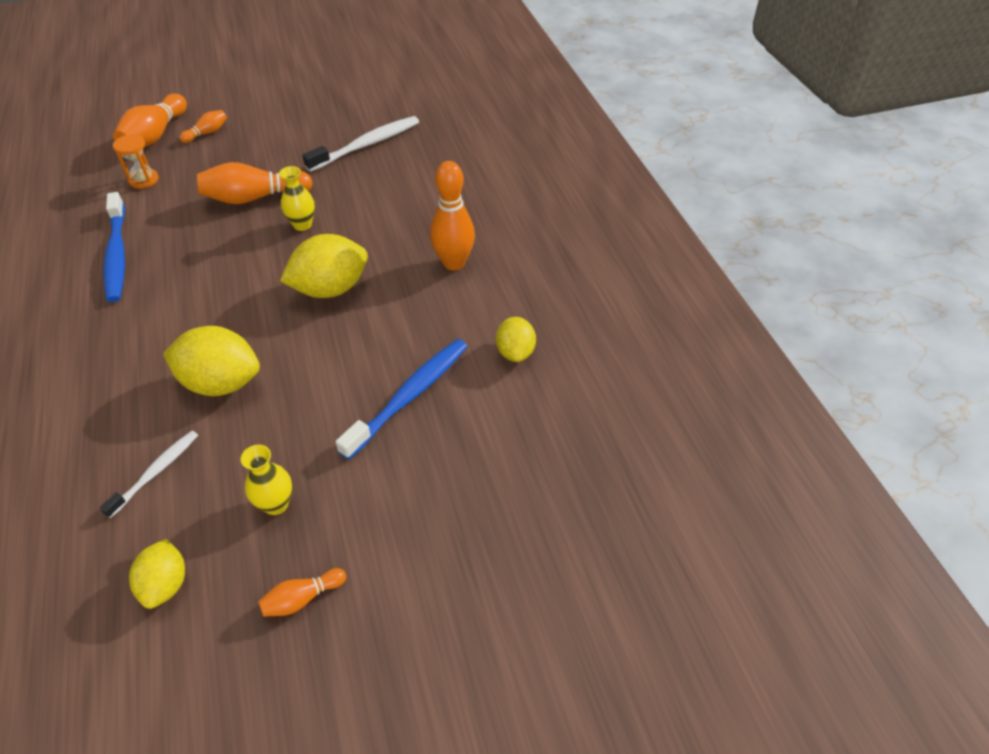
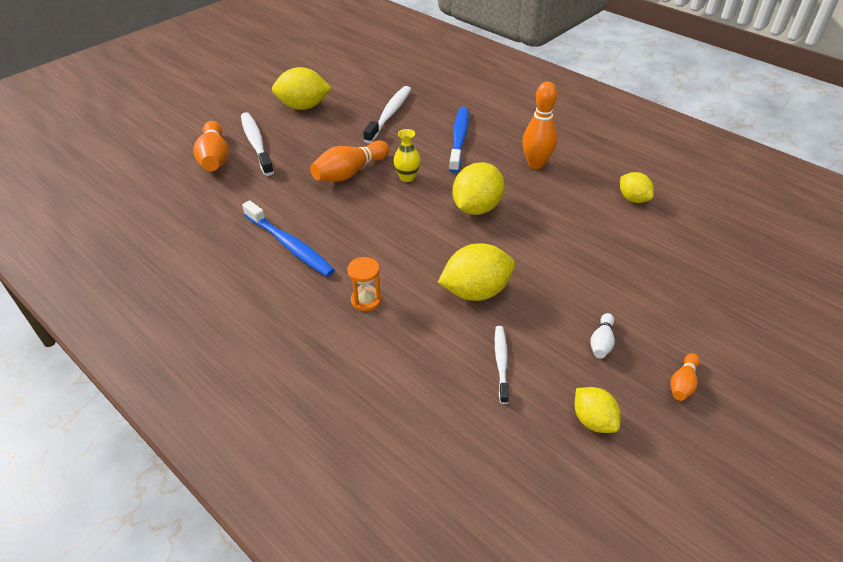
camera: 30 degrees left, 5 degrees down
orange hourglass [113,134,159,189] -> orange hourglass moved to [347,257,382,311]
orange bowling pin [179,110,227,143] -> white toothbrush [241,112,274,176]
yellow vase [241,445,292,515] -> white bowling pin [590,313,615,359]
blue toothbrush [336,339,468,460] -> blue toothbrush moved to [449,107,469,173]
none -> yellow lemon [272,67,332,110]

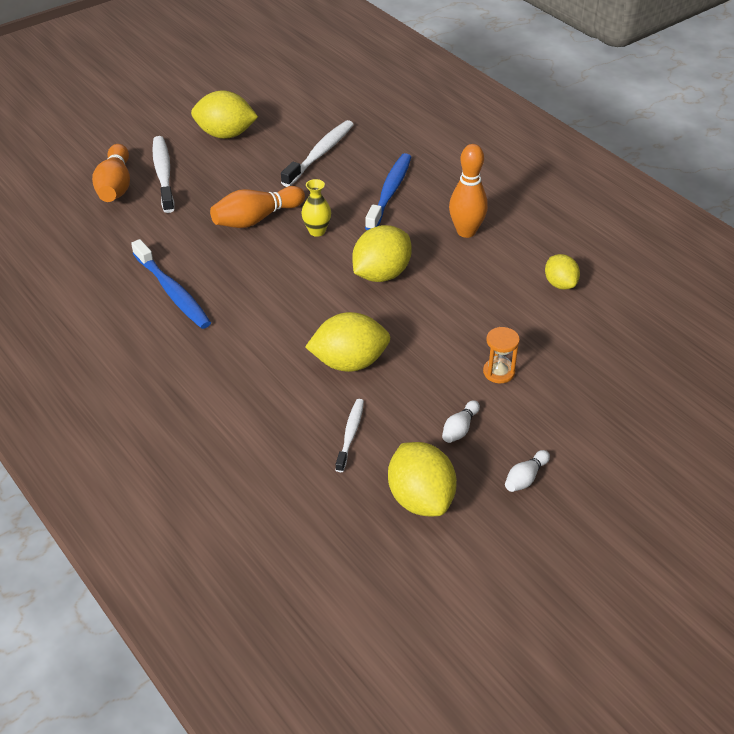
camera: 10 degrees right, 0 degrees up
orange hourglass [347,257,382,311] -> orange hourglass moved to [483,327,520,383]
yellow lemon [574,387,621,433] -> yellow lemon [388,442,457,516], size x1.65
orange bowling pin [671,353,699,401] -> white bowling pin [505,450,550,492]

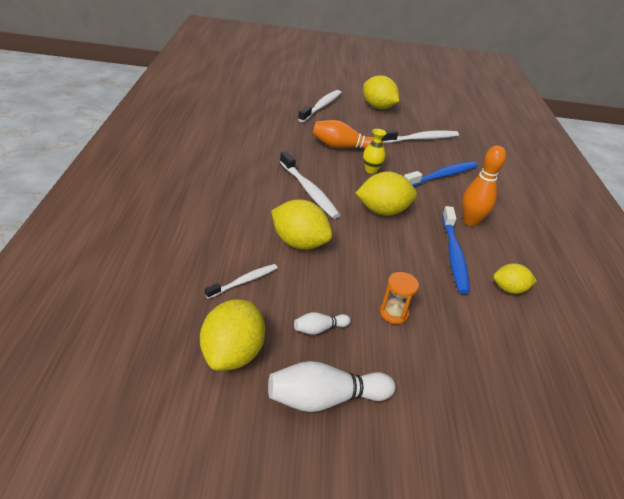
camera: 35 degrees right, 5 degrees down
orange bowling pin [92,144,130,202] -> none
blue toothbrush [131,239,211,329] -> blue toothbrush moved to [442,206,470,294]
white bowling pin [505,450,550,492] -> white bowling pin [268,361,395,412], size x1.91
yellow lemon [545,254,580,290] -> yellow lemon turned 75 degrees clockwise [493,263,537,294]
none -> white toothbrush [280,151,340,219]

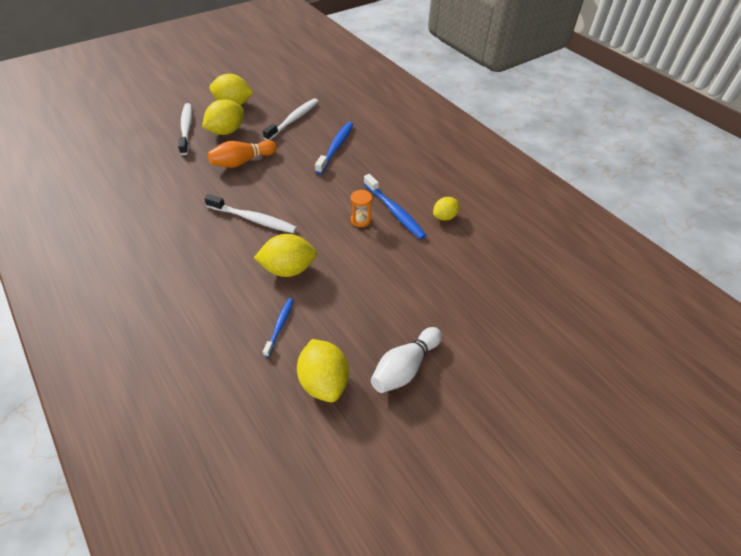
camera: 35 degrees left, 10 degrees up
white toothbrush [205,264,278,299] -> blue toothbrush [263,298,294,357]
white bowling pin [294,312,351,335] -> none
yellow lemon [356,171,417,216] -> yellow lemon moved to [202,100,244,135]
yellow vase [363,129,386,174] -> none
orange hourglass [380,272,419,324] -> orange hourglass moved to [351,190,372,227]
orange bowling pin [462,146,506,226] -> none

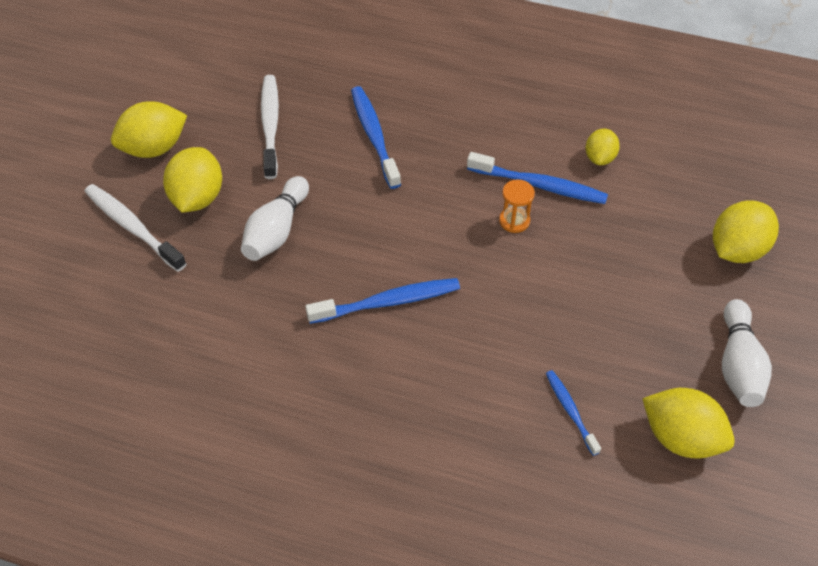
camera: 35 degrees left, 5 degrees up
white toothbrush [204,194,297,233] -> blue toothbrush [305,278,460,324]
orange bowling pin [208,140,277,168] -> white bowling pin [241,176,309,261]
yellow lemon [254,234,317,277] -> yellow lemon moved to [713,200,779,263]

